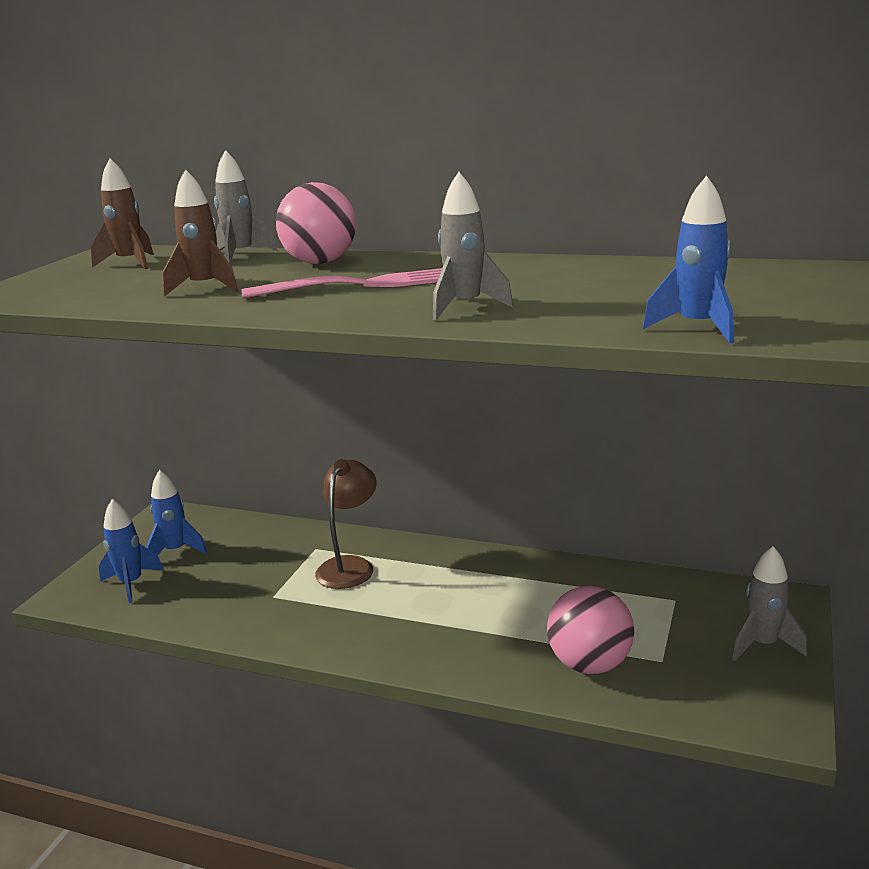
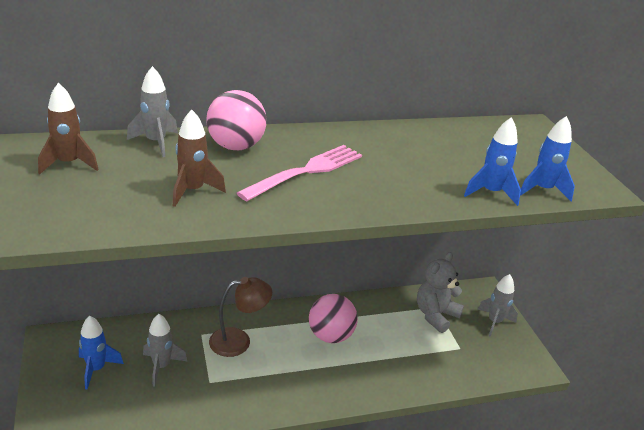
camera: 40 degrees left, 10 degrees up
blue rocket [99,499,163,603] -> blue rocket moved to [464,117,521,206]
brown lamp [315,459,377,589] -> brown lamp turned 90 degrees clockwise [209,277,272,357]
grey rocket [433,172,513,320] -> grey rocket moved to [143,314,187,387]
pink ball [547,586,634,674] -> pink ball moved to [309,294,358,343]
none -> grey teddy bear [417,252,464,333]

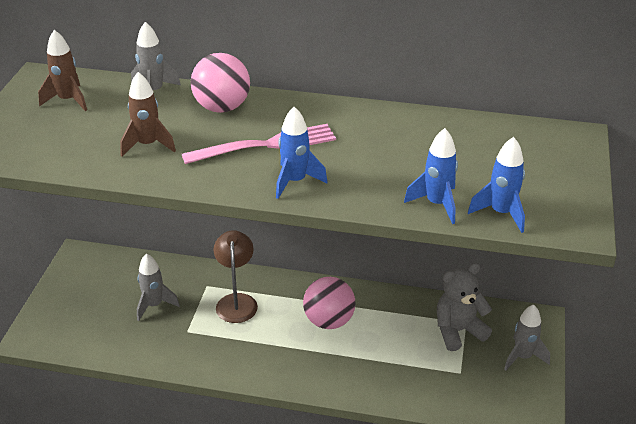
camera: 30 degrees right, 5 degrees up
blue rocket [79,316,124,390] -> blue rocket moved to [276,107,328,199]
brown lamp [209,277,272,357] -> brown lamp turned 105 degrees counterclockwise [214,230,258,323]

